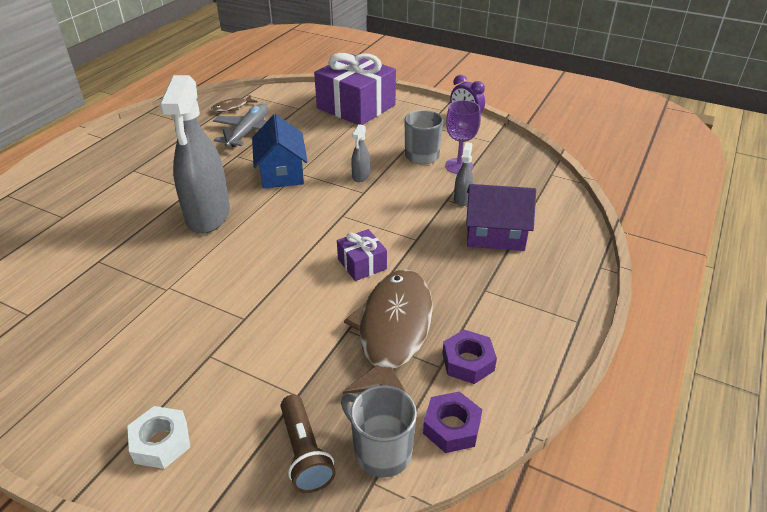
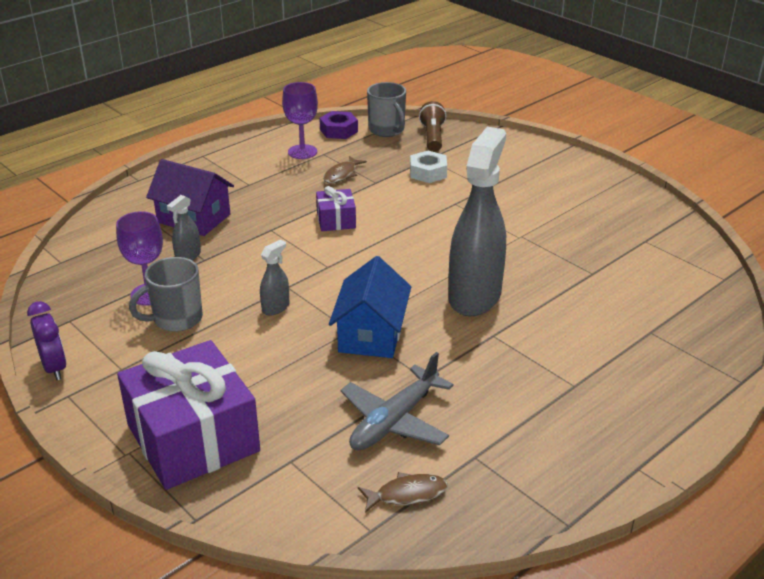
camera: 160 degrees left, 5 degrees down
white nut [127,406,190,469] -> white nut moved to [410,151,447,183]
brown fish [343,270,433,394] -> brown fish [323,156,367,183], size x0.43
purple nut [442,330,497,384] -> purple goblet [282,82,318,159]

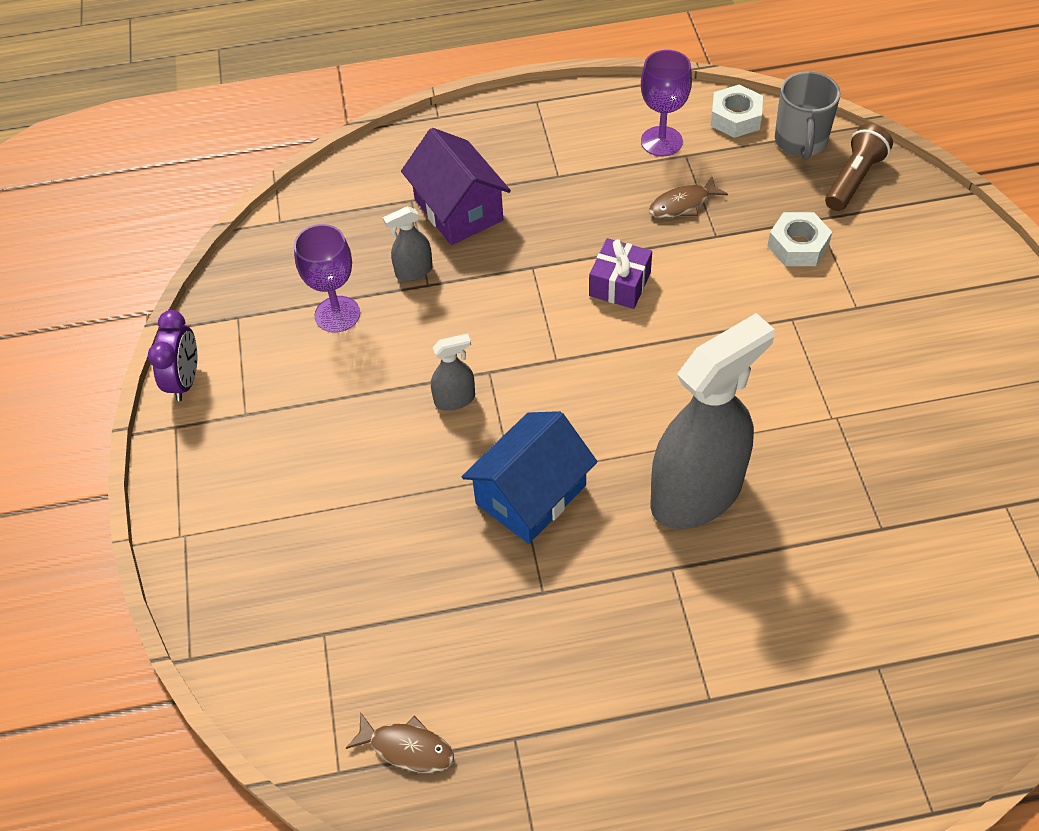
camera: 35 degrees right, 20 degrees up
purple gift [117,340,260,490] -> none
grey mug [129,257,203,332] -> none
purple nut [319,111,358,139] -> white nut [710,85,763,138]
grey plane [341,352,454,450] -> none

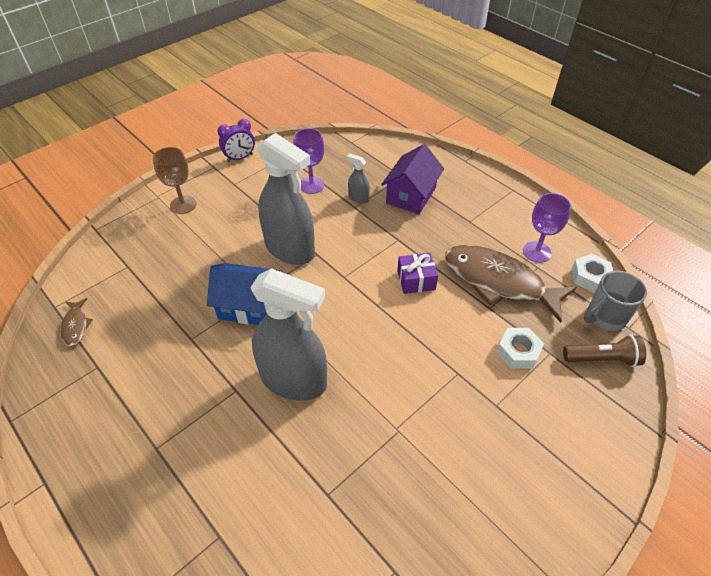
camera: 55 degrees right, 5 degrees down
grey spray bottle [431,333,475,411] -> grey spray bottle [257,133,315,265], size x2.39
brown fish [649,176,728,218] -> brown fish [445,245,577,323], size x2.35
none -> brown goblet [153,147,197,214]

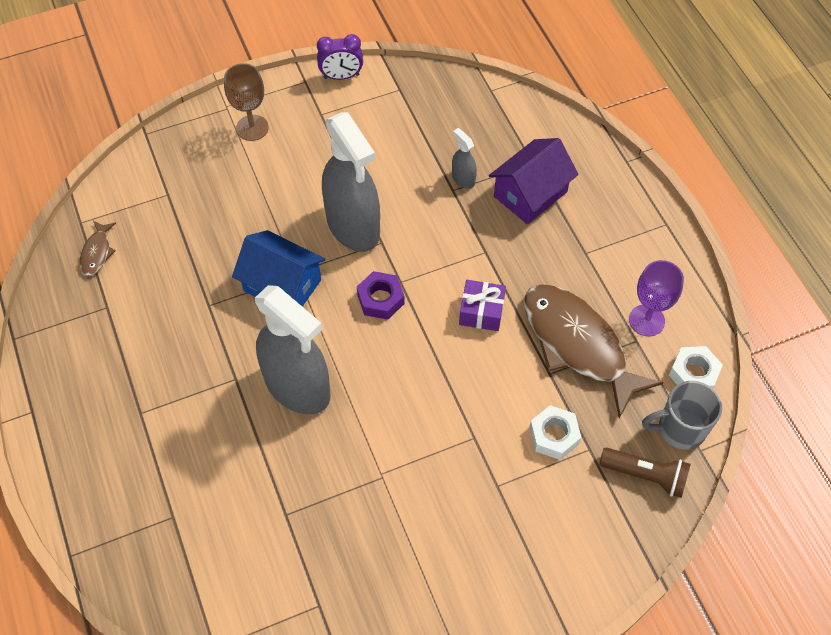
camera: 20 degrees right, 10 degrees up
purple goblet [293,128,324,194] -> none
none -> purple nut [357,271,405,320]

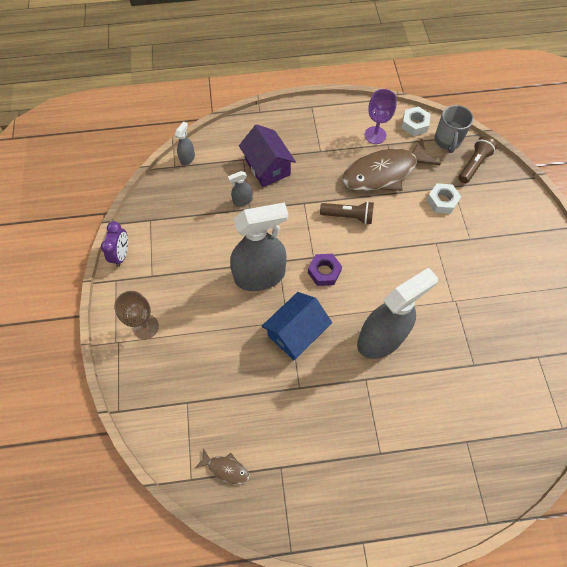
camera: 75 degrees left, 5 degrees up
purple gift [459,280,506,331] -> brown flashlight [320,201,374,224]
none -> grey spray bottle [175,122,195,166]

